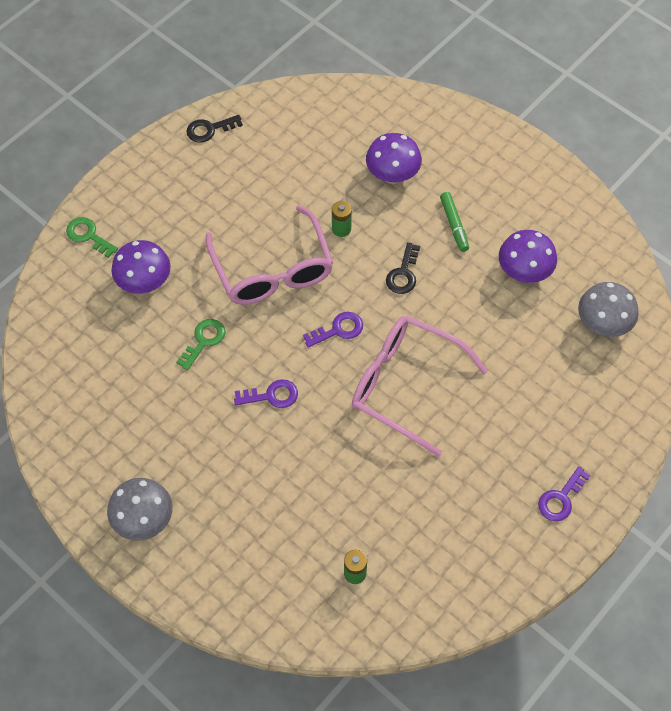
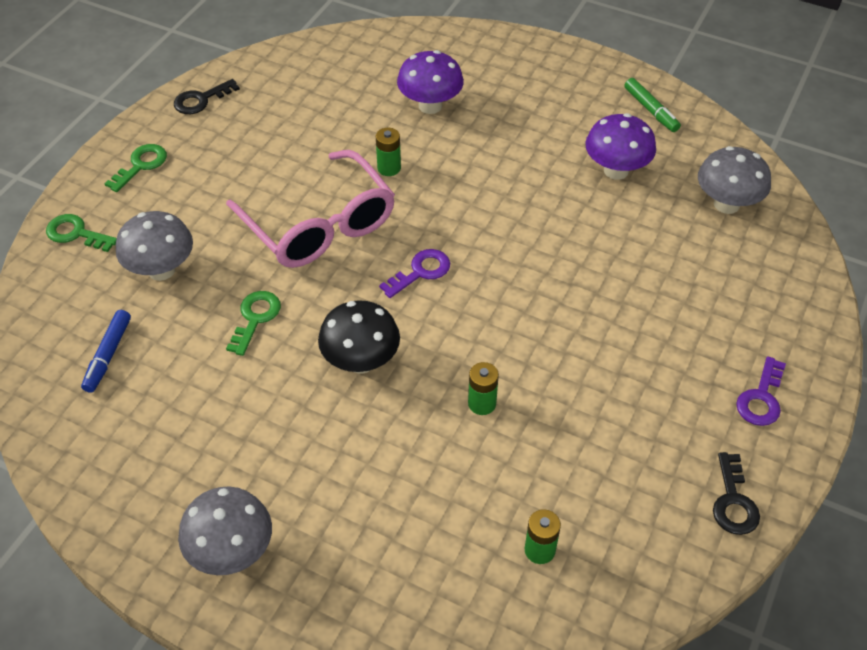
camera: 15 degrees left, 10 degrees down
purple mushroom [111,240,170,294] -> grey mushroom [116,211,193,281]
purple key [234,379,298,408] -> black mushroom [318,300,400,374]
pink glasses [352,316,488,456] -> none
black key [386,242,420,294] -> black key moved to [713,452,760,535]
green marker [440,192,469,252] -> green marker moved to [624,78,681,132]
none -> blue marker [81,310,131,393]
none -> green key [104,144,167,192]
none -> green battery [468,362,499,415]

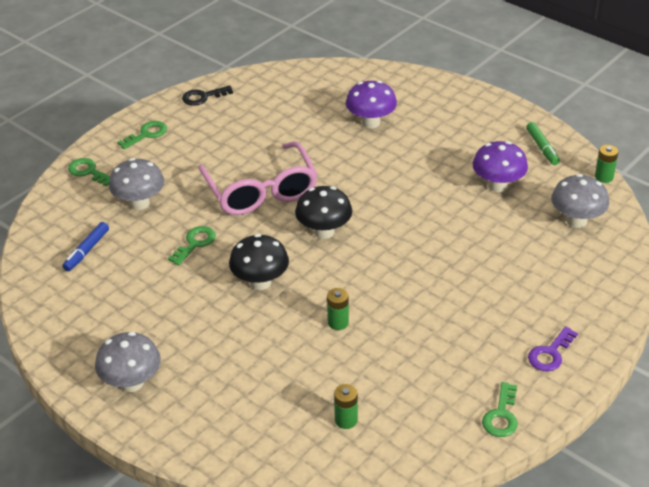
camera: 15 degrees right, 10 degrees down
green battery [376,128,401,176] -> green battery moved to [595,145,618,183]
purple key [379,249,450,298] -> black mushroom [295,186,352,239]
black key [713,452,760,535] -> green key [482,382,518,437]

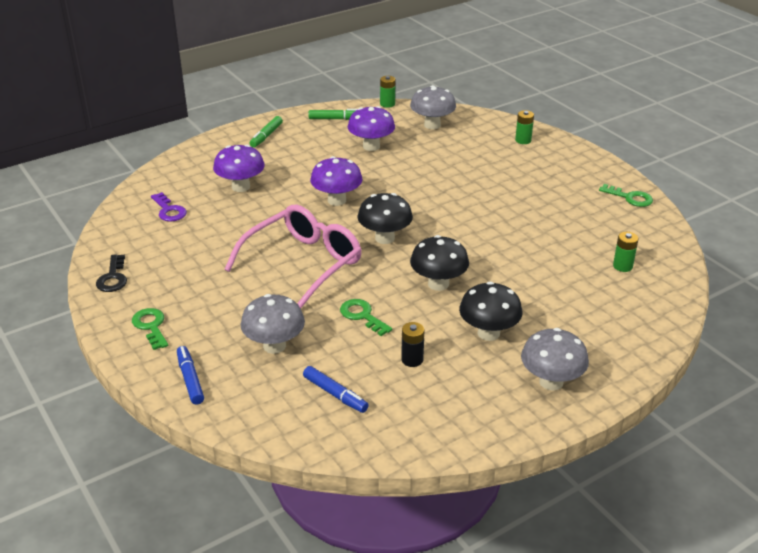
camera: 75 degrees left, 5 degrees down
green key [68,158,110,187] -> blue marker [177,346,204,405]
pink glasses [198,141,318,215] -> pink glasses turned 45 degrees counterclockwise [225,205,361,309]
green battery [327,288,349,330] -> green battery moved to [515,110,534,144]
purple key [528,326,578,371] -> purple key moved to [151,192,187,222]
none -> green marker [249,116,283,148]
none -> purple mushroom [310,156,363,206]
none -> black battery [401,322,425,367]
none -> black mushroom [459,282,522,341]

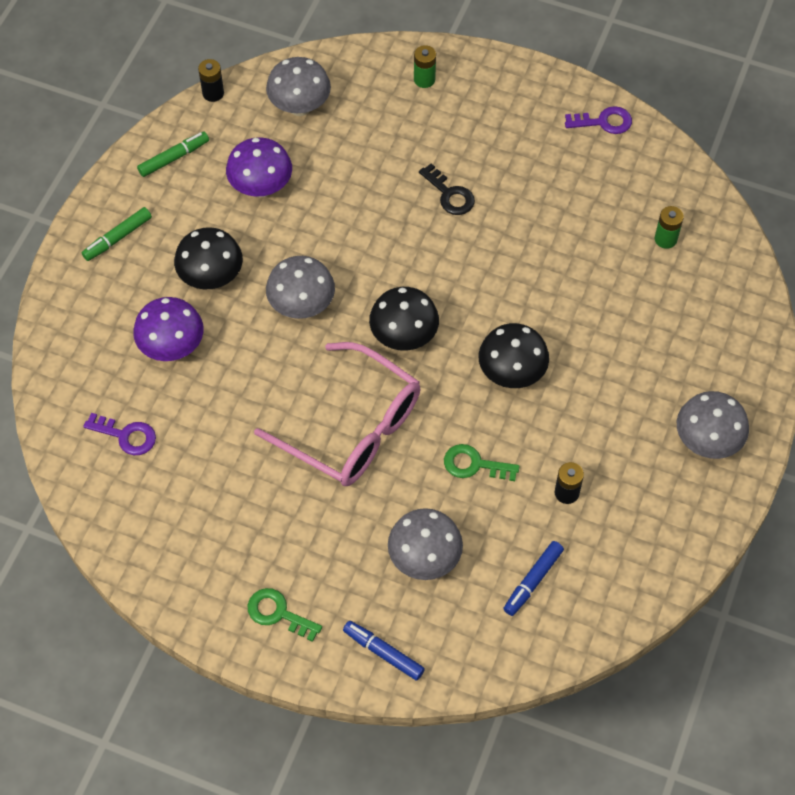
camera: 35 degrees left, 25 degrees up
black key [96,254,127,292] -> black key moved to [419,164,475,215]
pink glasses [225,205,361,309] -> pink glasses turned 120 degrees clockwise [254,342,421,486]
green marker [249,116,283,148] -> green marker turned 60 degrees clockwise [82,207,152,261]
blue marker [303,366,369,413] -> blue marker turned 120 degrees clockwise [503,541,564,616]
purple mushroom [310,156,363,206] -> grey mushroom [266,256,335,319]
green battery [380,76,395,108] -> black battery [198,59,224,102]
black mushroom [459,282,522,341] -> black mushroom moved to [174,227,243,289]
green key [599,184,653,207] -> purple key [565,106,632,134]

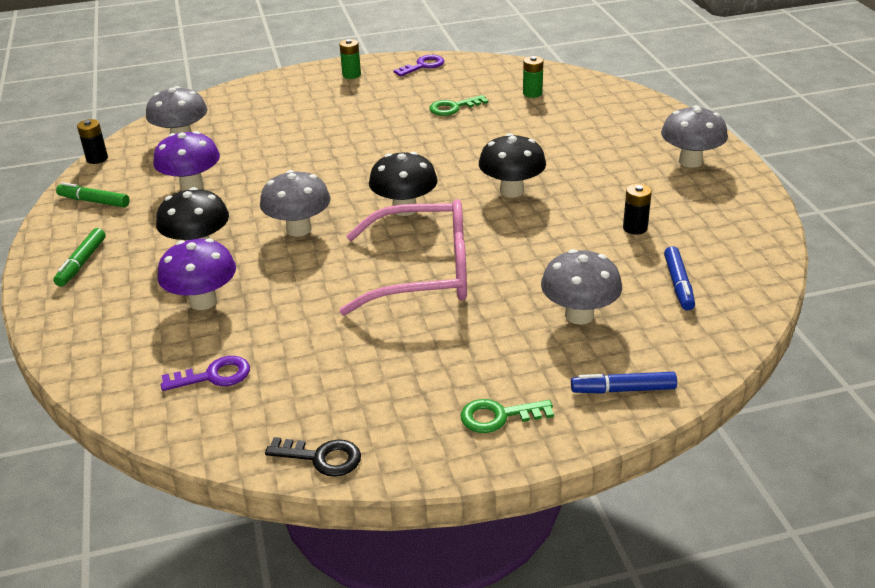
camera: 35 degrees left, 25 degrees down
green marker [137,132,209,177] -> green marker turned 90 degrees counterclockwise [56,182,129,207]
green battery [414,45,436,88] -> green battery moved to [339,39,361,79]
black key [419,164,475,215] -> black key moved to [265,437,361,477]
green key [444,444,520,481] -> green key moved to [429,95,488,116]

